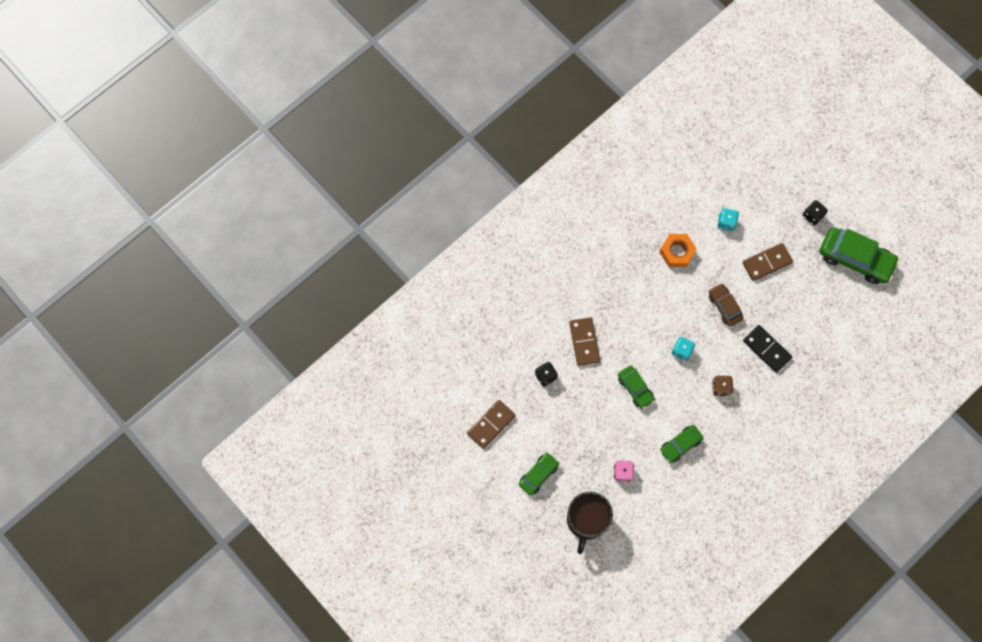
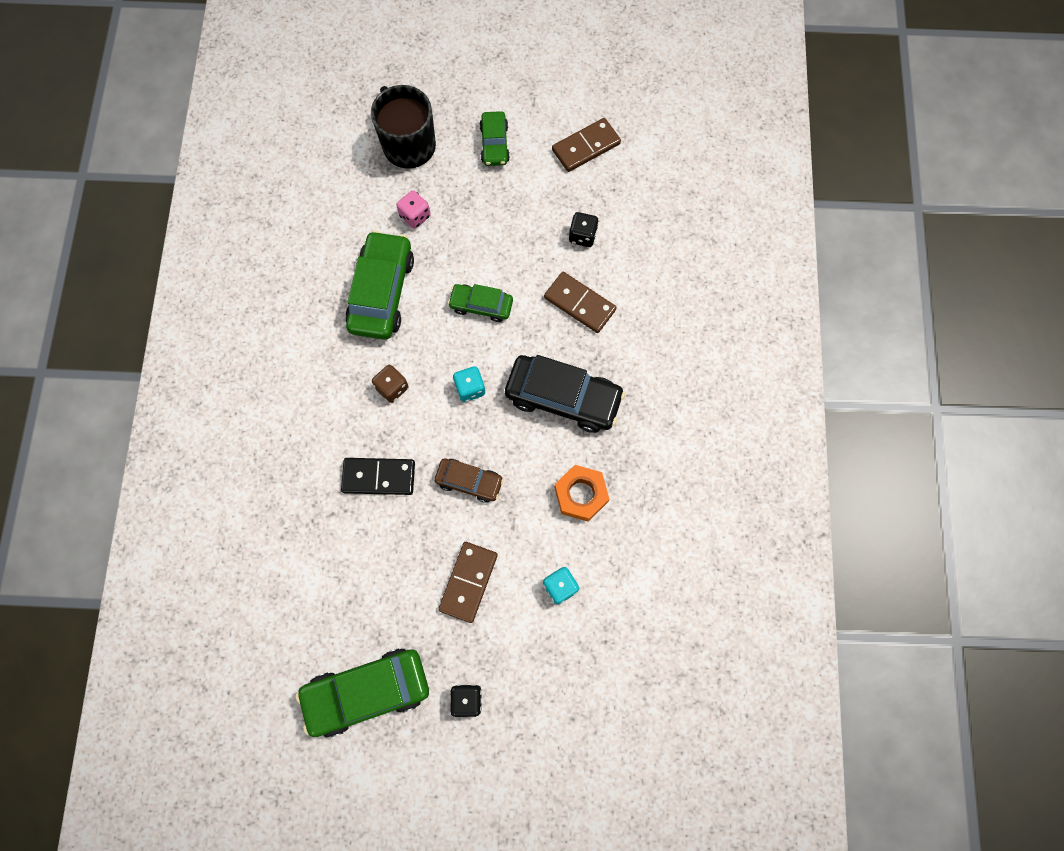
camera: 135 degrees right, 0 degrees up
brown domino [467,400,516,449] -> brown domino turned 60 degrees clockwise [552,118,621,172]
green car [660,425,703,463] -> green car [345,230,414,340], size x1.77
none -> black car [505,355,625,433]

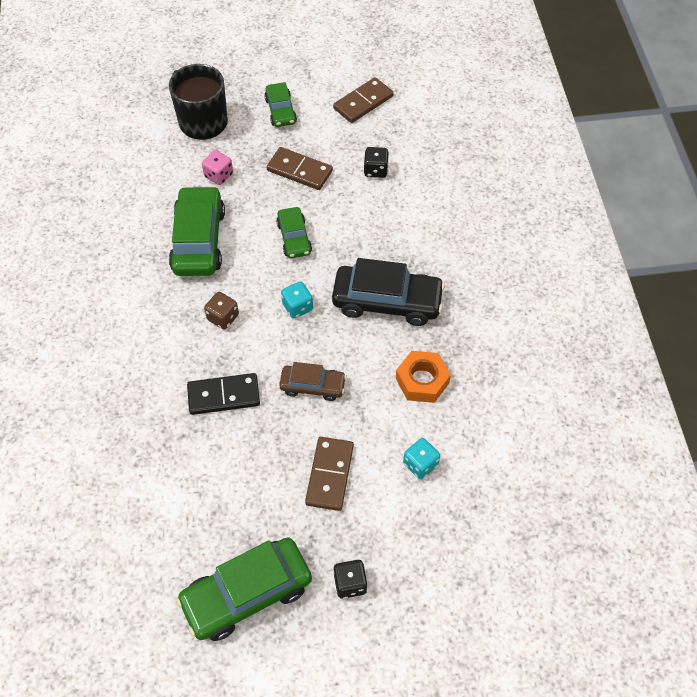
camera: 10 degrees left, 15 degrees down
green car [448,284,513,322] -> green car turned 105 degrees counterclockwise [276,207,312,258]
brown domino [544,272,617,333] -> brown domino moved to [267,147,333,190]

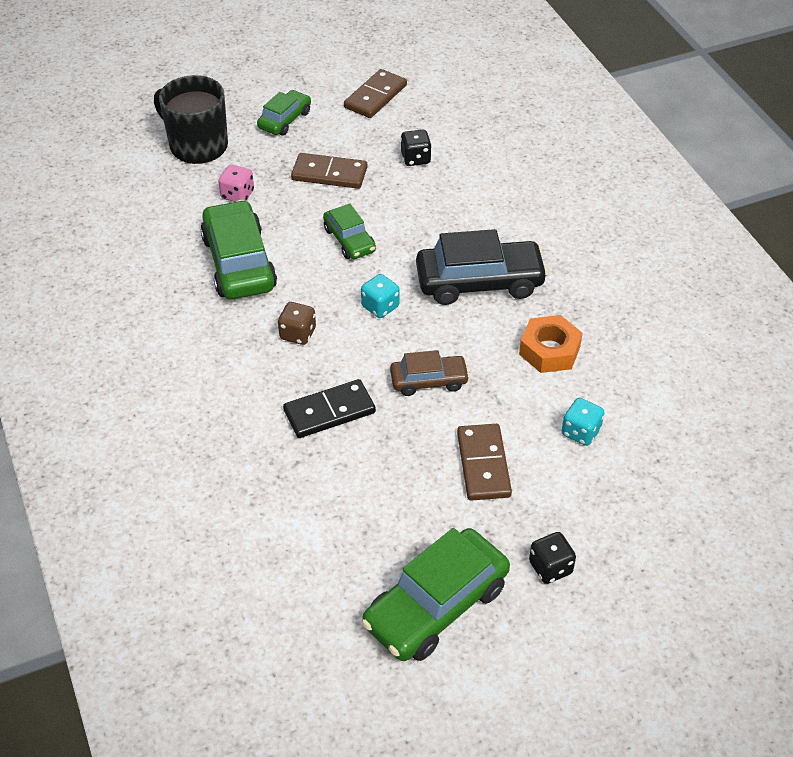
camera: 15 degrees left, 10 degrees down
green car [264,82,297,127] -> green car turned 120 degrees counterclockwise [257,90,311,136]

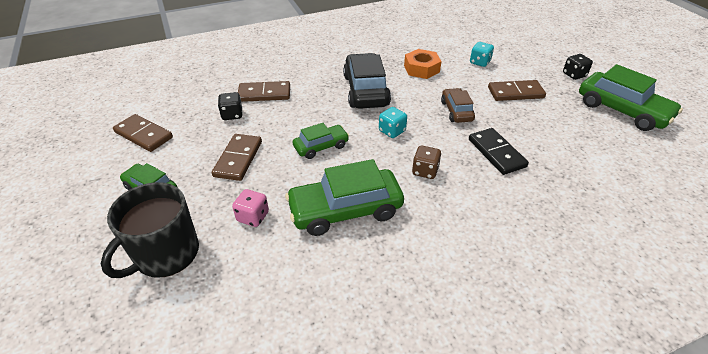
camera: 90 degrees left, 5 degrees down
none -> brown domino [238,81,290,102]

